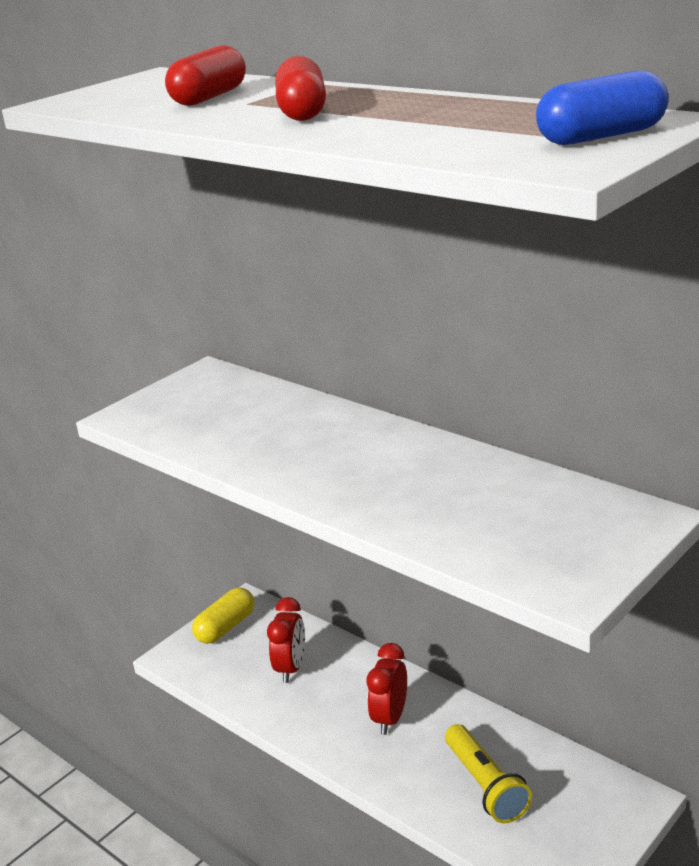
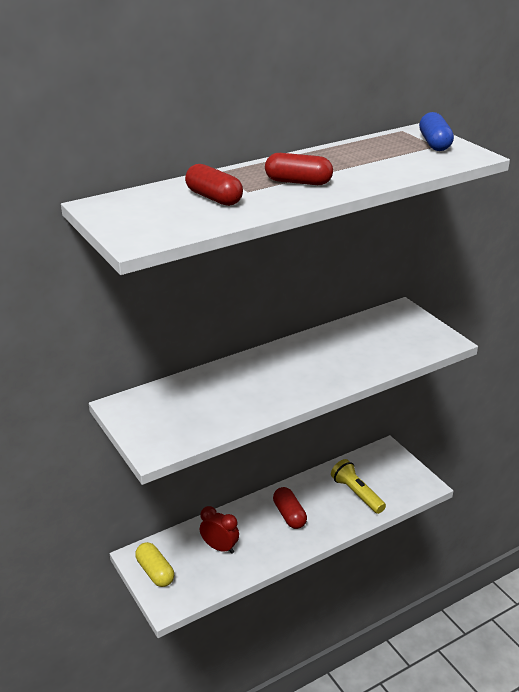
camera: 75 degrees left, 5 degrees up
red clock [367,643,407,735] -> red capsule [273,487,307,529]
yellow flashlight [445,724,532,823] -> yellow flashlight turned 120 degrees counterclockwise [331,459,386,514]

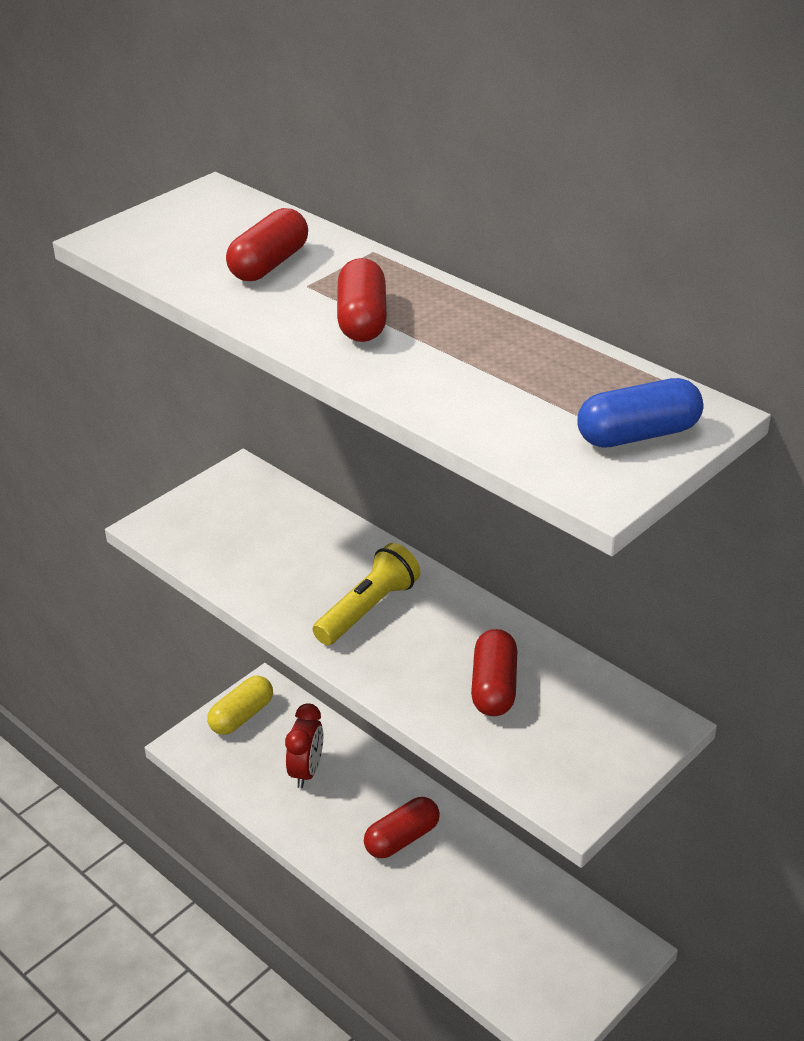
camera: 75 degrees right, 5 degrees up
yellow flashlight [331,459,386,514] -> yellow flashlight moved to [312,543,421,645]
none -> red capsule [471,629,517,716]

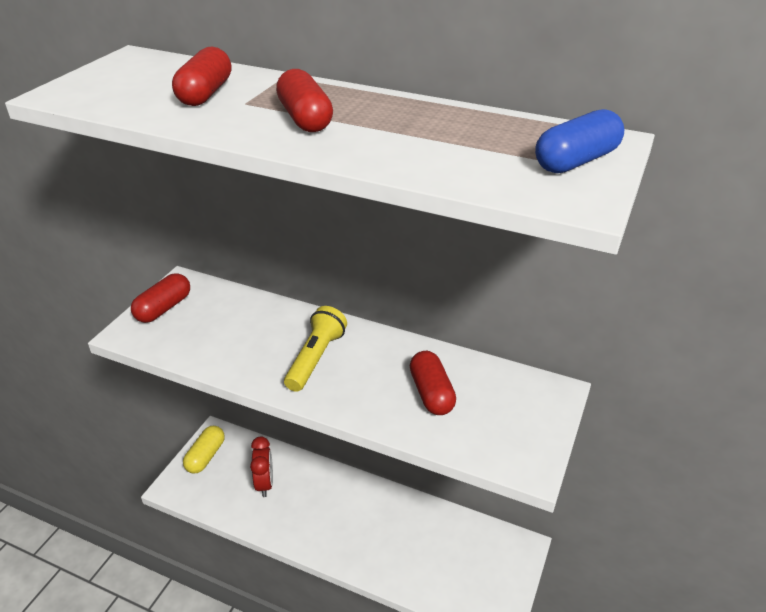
camera: 20 degrees left, 0 degrees up
red capsule [364,797,440,858] -> red capsule moved to [131,273,190,323]

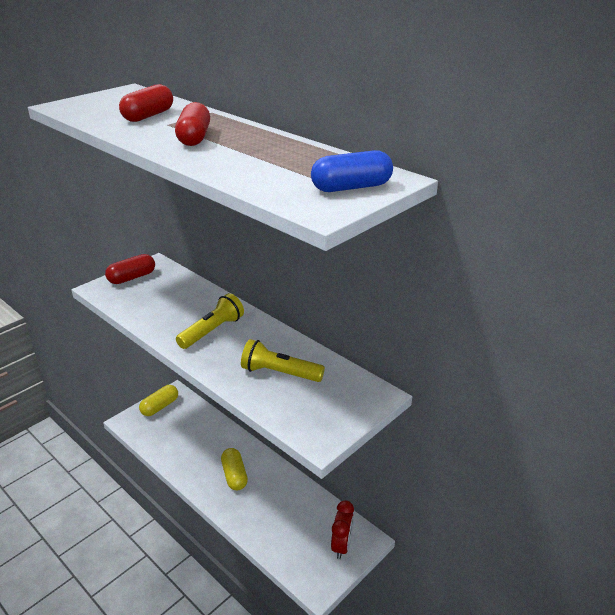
camera: 20 degrees right, 5 degrees down
red clock [250,436,273,497] -> red clock moved to [331,500,354,559]
red capsule [410,351,456,415] -> yellow flashlight [241,339,325,382]
none -> yellow capsule [221,448,248,490]

